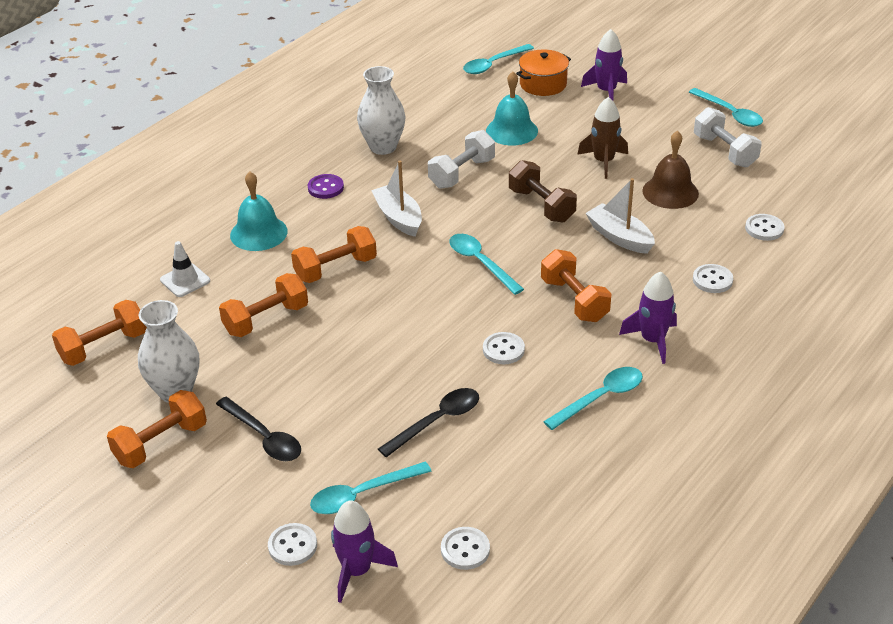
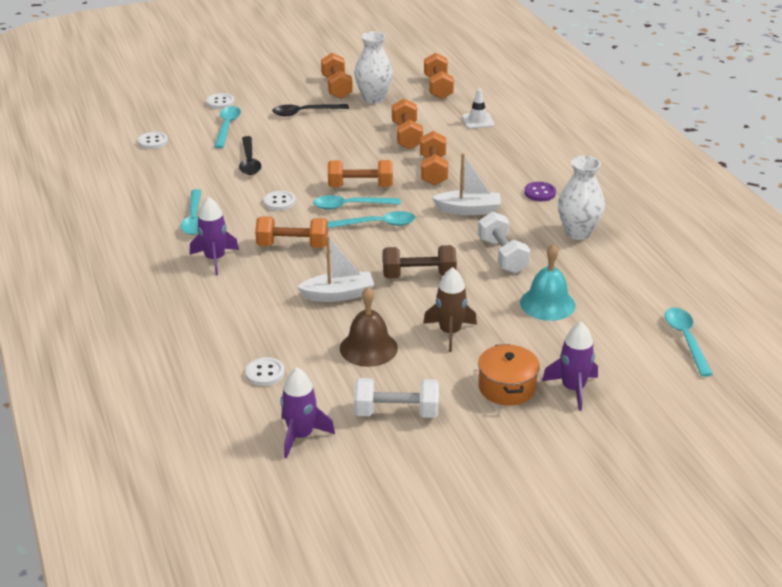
camera: 120 degrees right, 5 degrees down
turquoise bell [230,172,288,251] -> none
purple rocket [331,500,398,603] -> purple rocket moved to [280,368,335,458]
orange pot [516,50,571,96] -> orange pot moved to [478,344,540,406]
turquoise spoon [689,88,763,127] -> turquoise spoon moved to [313,195,401,210]
white button [693,264,733,293] -> none
none -> orange dumbbell [328,160,393,187]

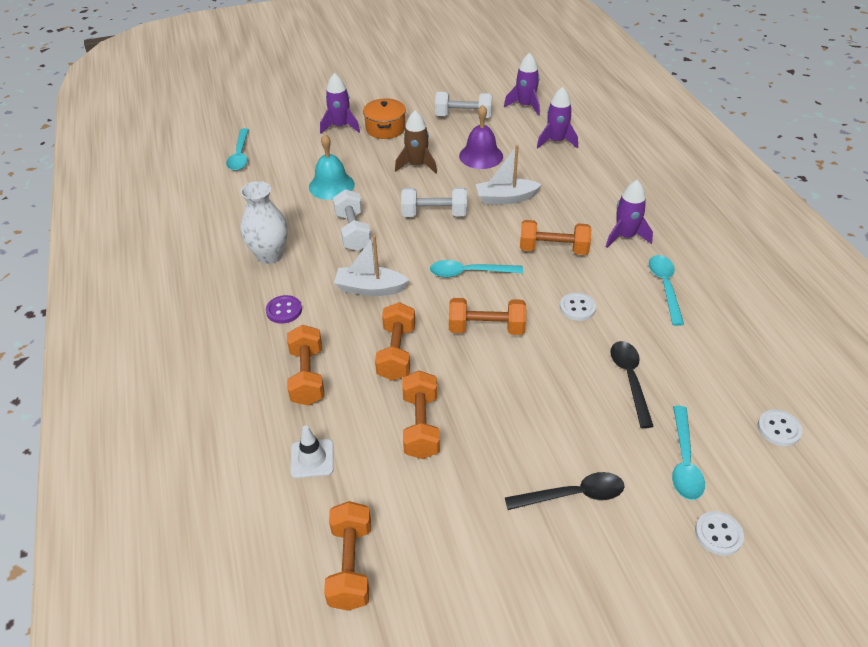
camera: 175 degrees left, 10 degrees up
white button [245,357,285,386] -> purple rocket [537,87,578,148]
turquoise spoon [313,195,401,210] -> none
orange dumbbell [321,53,353,99] -> orange dumbbell moved to [287,325,324,406]
brown bell [340,287,398,367] -> purple bell [459,105,503,169]
white vase [354,31,393,104] -> none
brown dumbbell [383,245,457,279] -> white dumbbell [401,187,467,217]

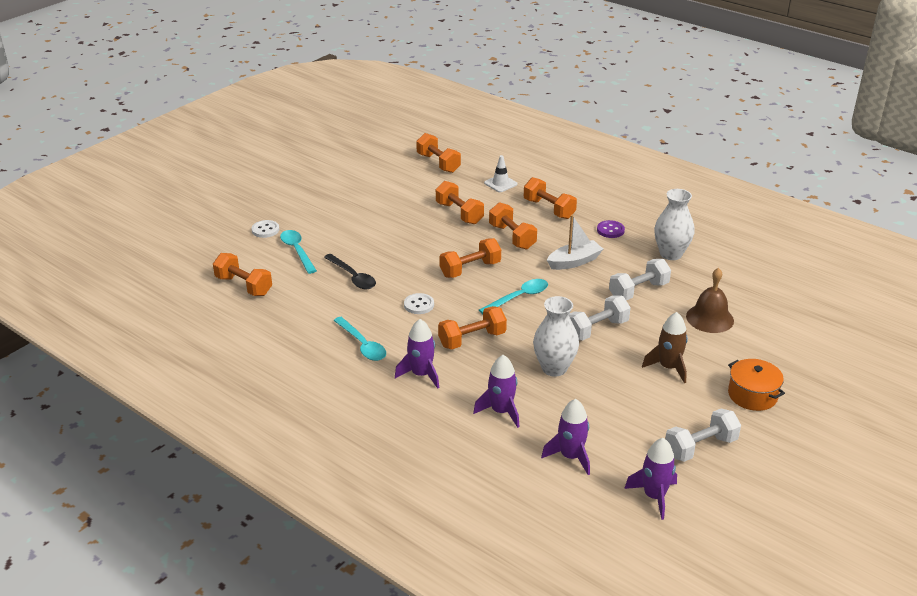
camera: 145 degrees right, 10 degrees down
turquoise spoon [226,128,249,171] -> none
turquoise bell [309,134,355,200] -> brown bell [686,268,734,333]
purple rocket [320,73,360,133] -> purple rocket moved to [473,355,519,428]
white dumbbell [333,189,371,251] -> white dumbbell turned 75 degrees counterclockwise [609,259,671,300]
purple bell [459,105,503,169] -> none
white boat [476,145,542,204] -> white vase [533,296,579,377]
black spoon [505,472,624,510] -> none
white button [757,410,803,446] -> orange dumbbell [213,253,272,296]

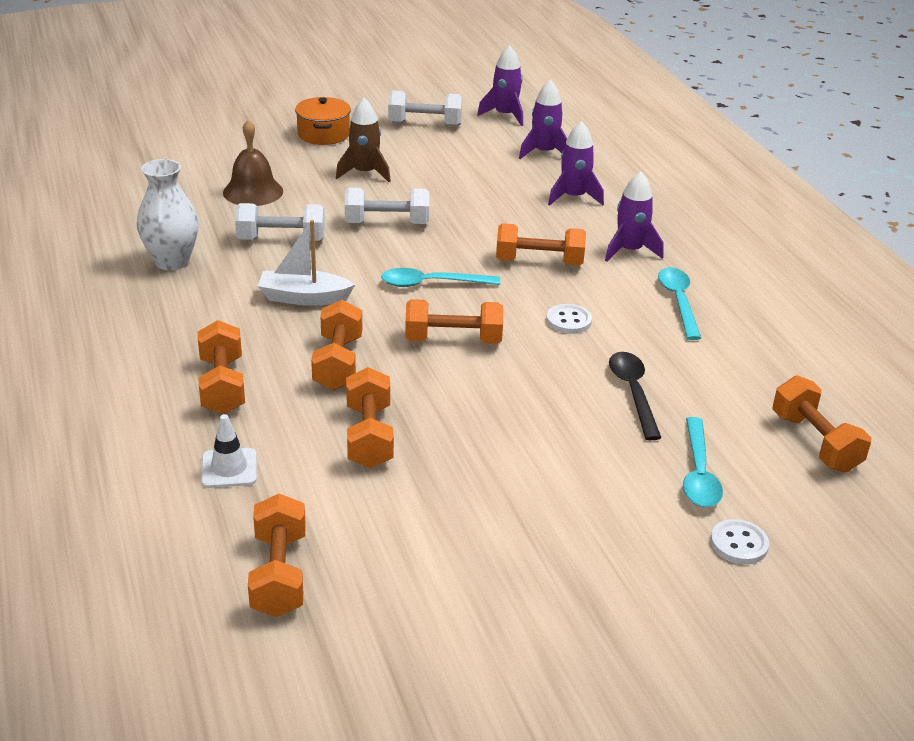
camera: 150 degrees left, 0 degrees up
white vase [533,296,579,377] -> none
purple button [597,220,625,238] -> none

